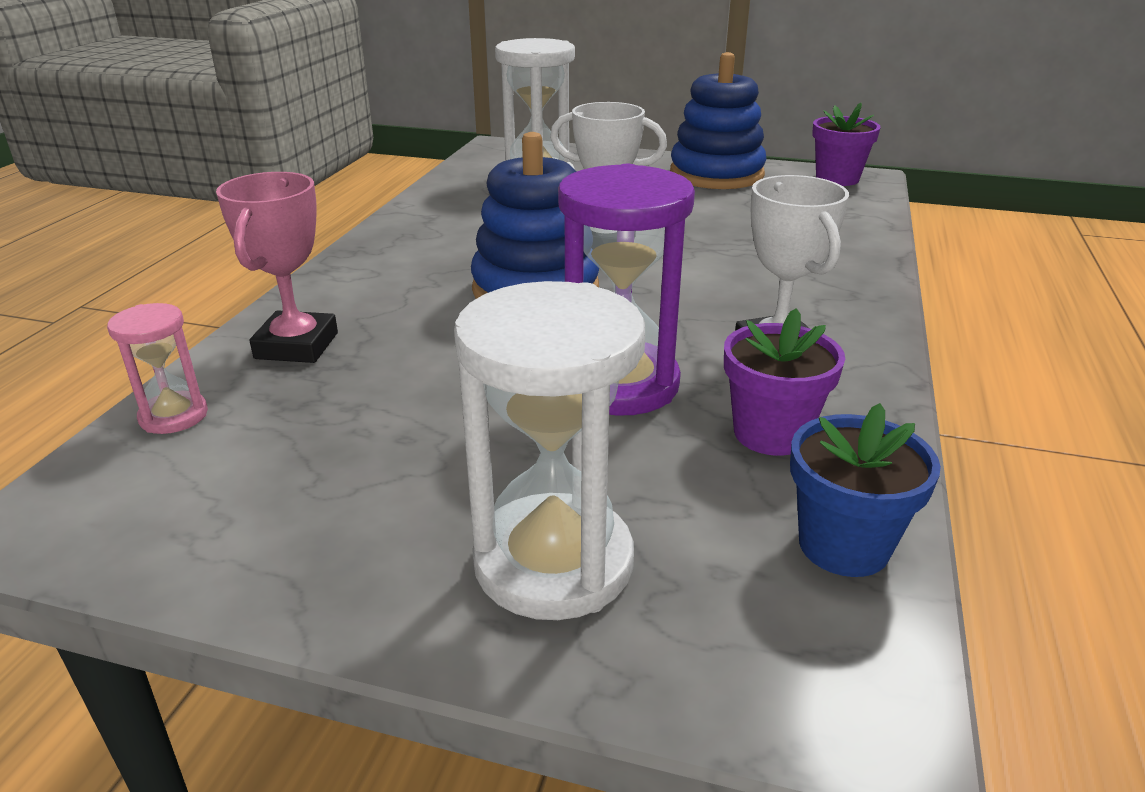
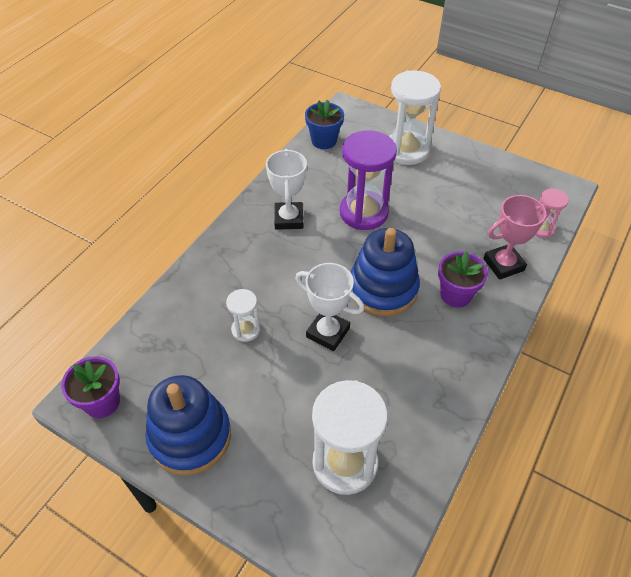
camera: 165 degrees left, 20 degrees up
pink trophy [216,172,338,363] -> pink trophy turned 45 degrees clockwise [483,195,551,280]
purple flower pot [724,308,845,456] -> purple flower pot moved to [438,251,488,307]
none -> white hourglass [226,289,260,342]

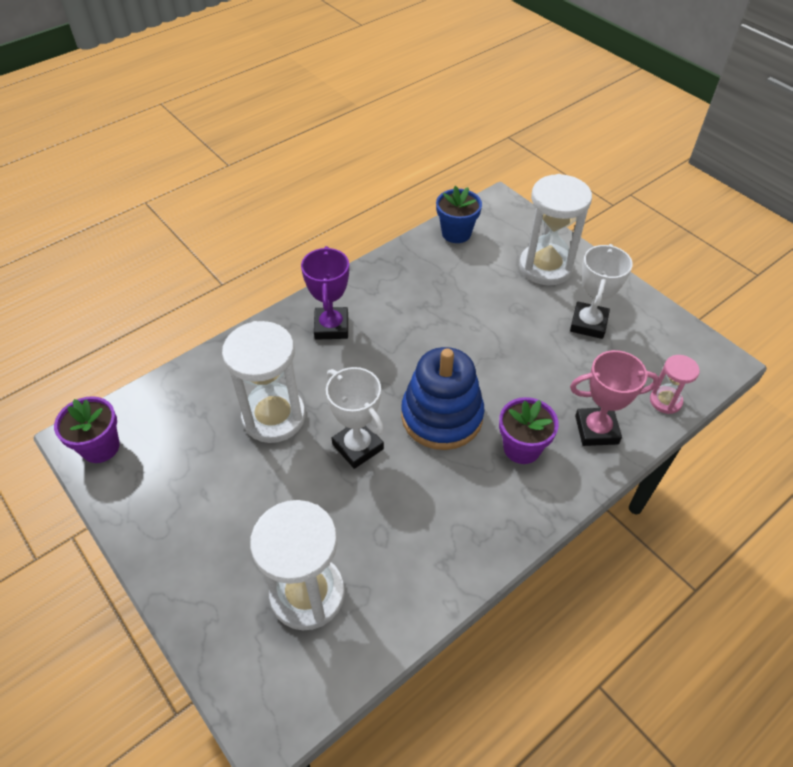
camera: 20 degrees right, 0 degrees up
blue stacking toy [146,375,231,475] -> none
white hourglass [226,289,260,342] -> white hourglass [222,321,305,443], size x1.96
white trophy [266,149,307,230] -> white trophy moved to [570,244,633,339]
purple hourglass [340,130,397,230] -> none
none -> purple trophy [301,246,349,340]

